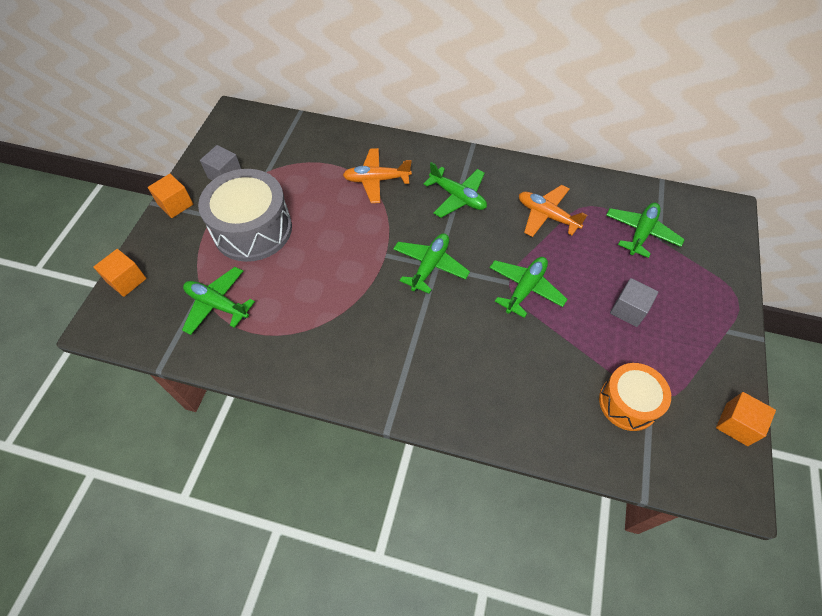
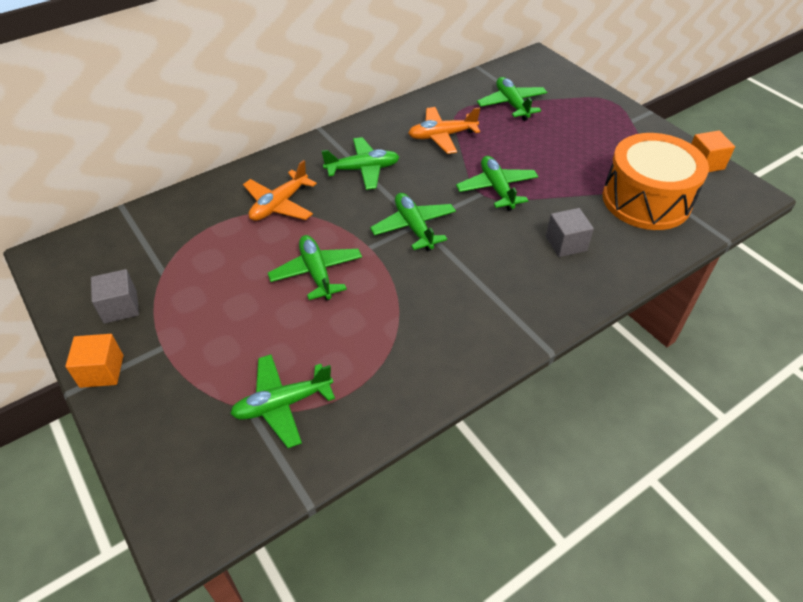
camera: 50 degrees left, 10 degrees down
orange cube [94,249,147,297] -> none
grey drum [198,169,292,262] -> none
orange drum [599,363,671,431] -> orange drum [603,133,709,230], size x1.63
grey cube [610,278,658,327] -> grey cube moved to [546,208,594,257]
none -> green plane [268,235,362,301]

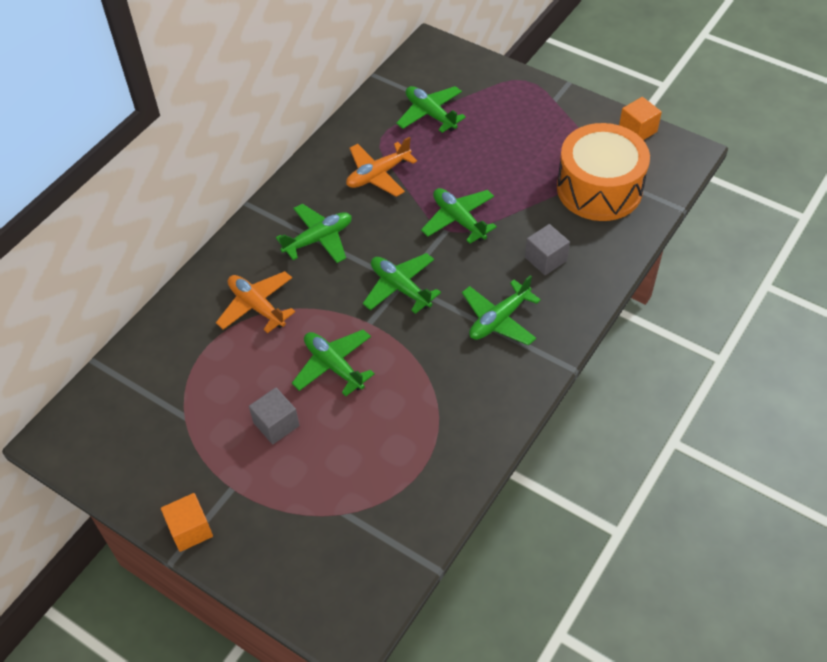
camera: 20 degrees left, 5 degrees up
grey cube [91,269,139,324] -> grey cube moved to [249,388,299,445]
green plane [230,354,335,448] -> green plane moved to [462,275,541,346]
orange plane [243,160,317,221] -> orange plane turned 120 degrees clockwise [216,271,295,333]

